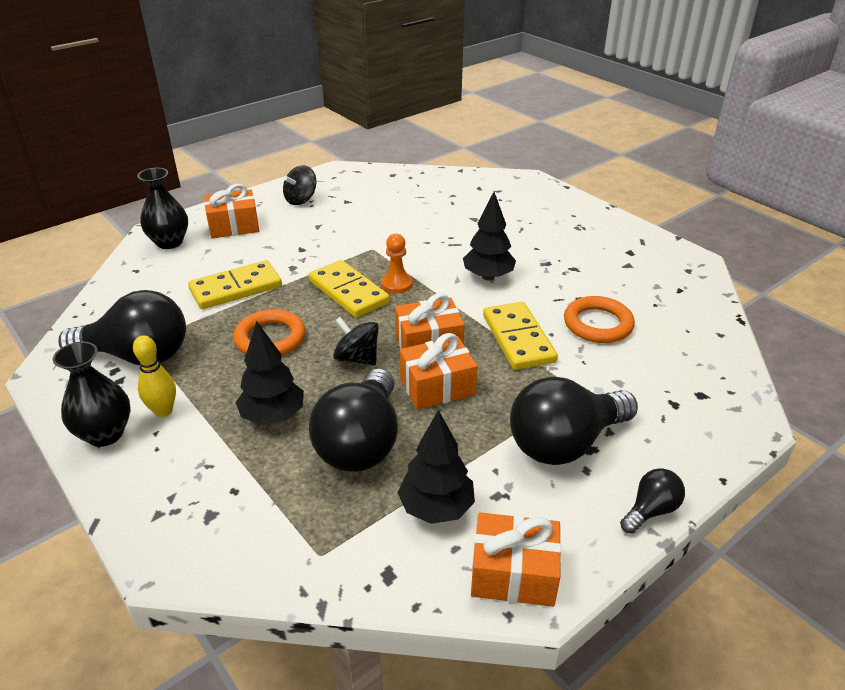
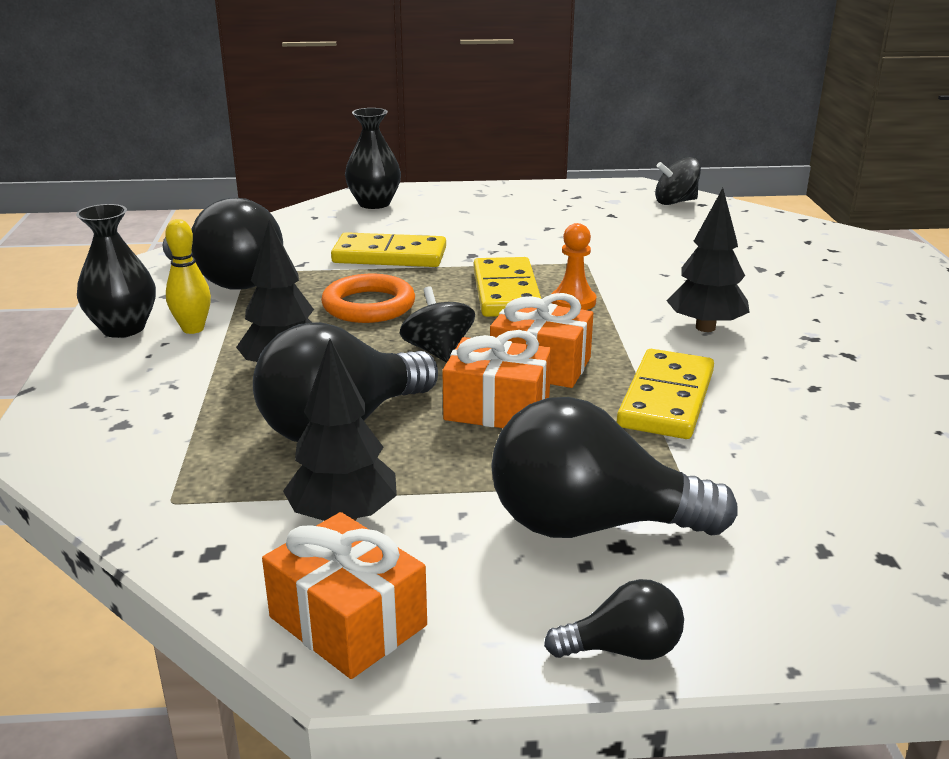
camera: 35 degrees right, 10 degrees down
orange gift [204,184,259,239] -> none
black spinning top [283,165,316,205] -> black spinning top moved to [655,157,701,205]
orange ring [564,296,635,343] -> none

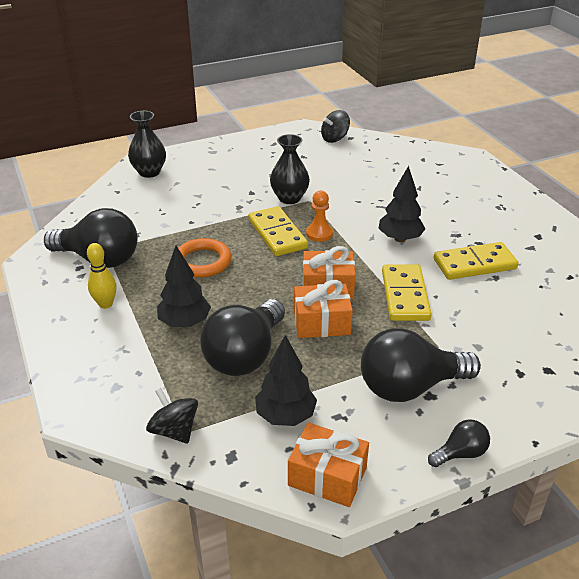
camera: 20 degrees left, 10 degrees up
black vase [76,204,156,338] -> black vase moved to [270,134,310,204]
yellow domino [331,232,446,267] -> yellow domino moved to [434,242,519,280]
black spinning top [400,286,475,363] -> black spinning top moved to [146,388,198,444]

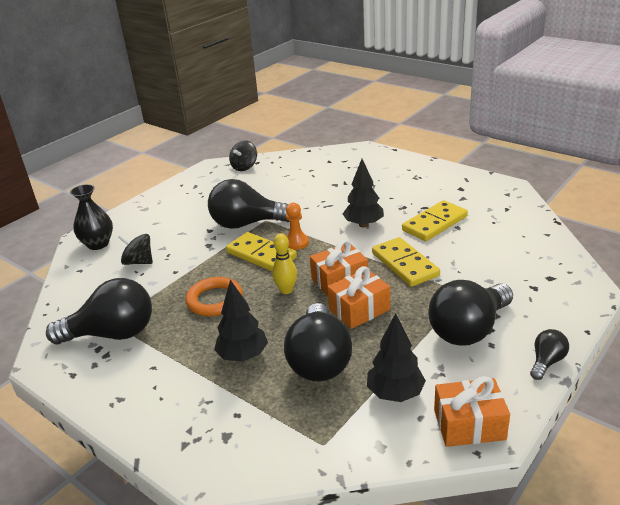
camera: 25 degrees left, 5 degrees down
yellow bowling pin [87,243,116,309] -> yellow bowling pin moved to [272,233,297,294]
black spinning top [146,388,198,444] -> black spinning top moved to [118,234,153,265]
black vase [270,134,310,204] -> black light bulb [208,179,290,229]

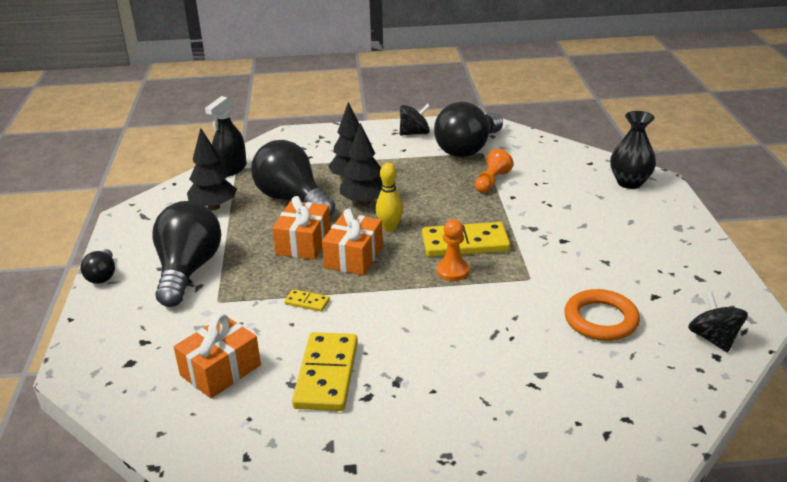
camera: 135 degrees right, 0 degrees up
black spinning top [118,234,153,265] -> black spinning top moved to [400,103,430,136]
orange ring [185,277,243,316] -> orange ring moved to [564,289,640,341]
black light bulb [208,179,290,229] -> none
black tree [343,159,384,227] -> black tree moved to [340,123,382,206]
yellow domino [372,237,440,287] -> yellow domino [284,289,330,312], size x0.46
orange gift [434,376,510,447] -> orange gift moved to [174,314,261,398]
none -> black spray bottle [205,96,247,177]
none -> orange pawn [475,149,513,193]

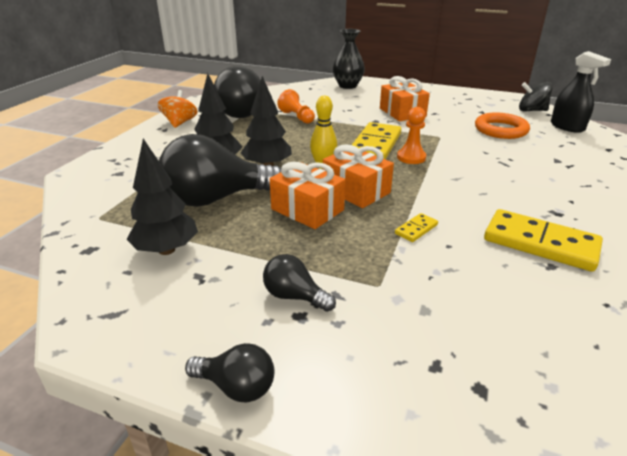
camera: 65 degrees left, 0 degrees up
black light bulb [152,201,221,307] -> black light bulb [263,254,336,312], size x0.48
orange gift [174,314,261,398] -> orange gift moved to [380,76,430,121]
black spray bottle [205,96,247,177] -> black spray bottle moved to [551,51,611,133]
black spinning top [400,103,430,136] -> orange spinning top [158,90,197,128]

